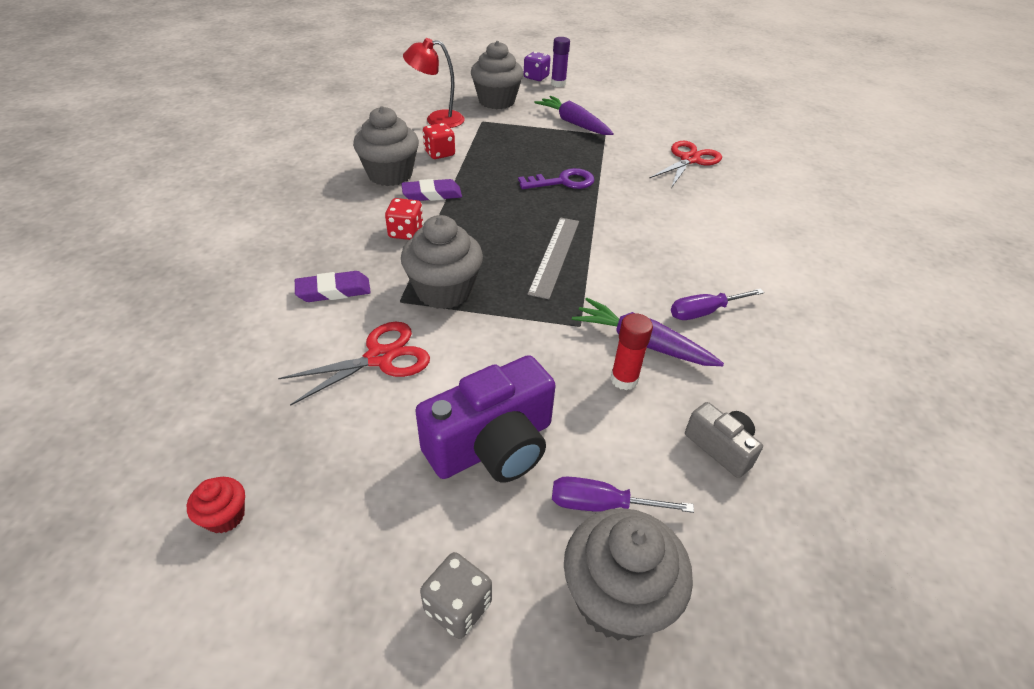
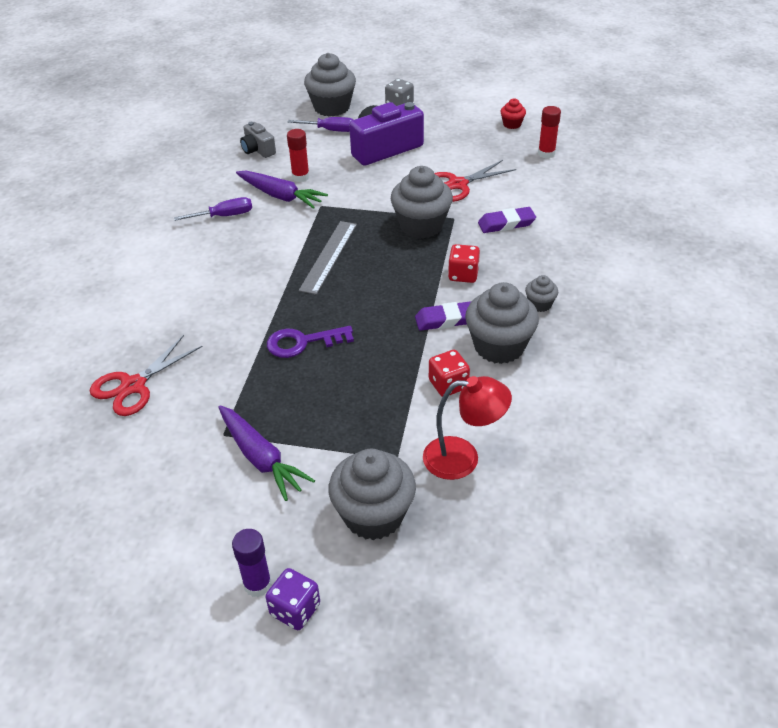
camera: 175 degrees left, 0 degrees up
none -> grey cupcake [525,275,558,312]
none -> red glue stick [538,106,561,159]

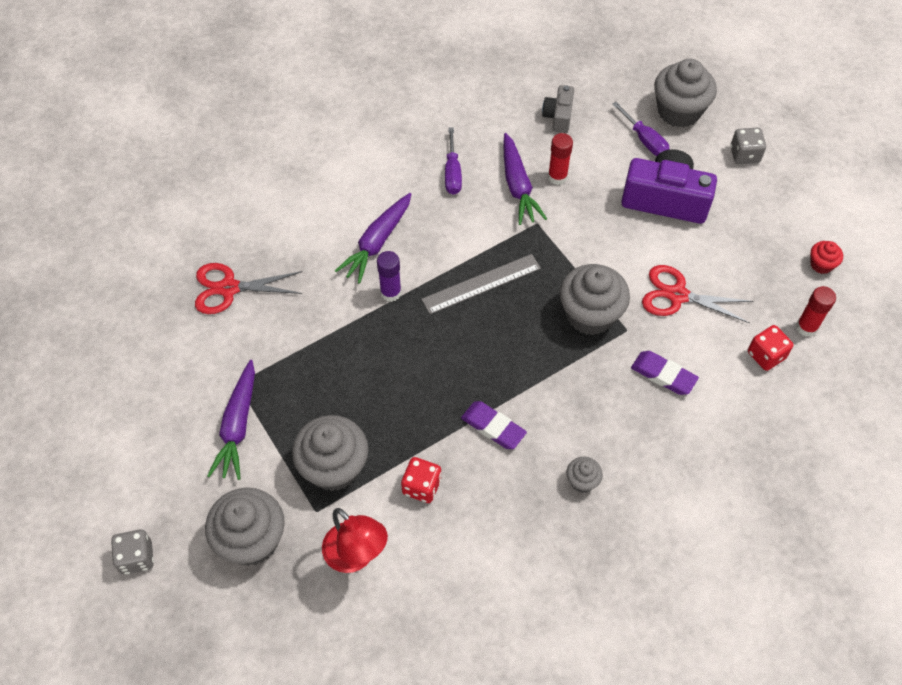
camera: 45 degrees right, 15 degrees up
purple screwdriver [174,197,252,221] -> purple screwdriver turned 60 degrees clockwise [445,127,462,195]
purple glue stick [232,529,272,597] -> purple glue stick moved to [377,251,401,302]
purple dice [265,568,320,630] -> grey dice [111,529,154,575]
purple key [267,326,354,358] -> none
red dice [448,244,480,283] -> red dice moved to [748,325,793,371]
grey cupcake [465,282,539,364] -> grey cupcake moved to [292,415,369,491]
none -> purple carrot [335,193,411,284]

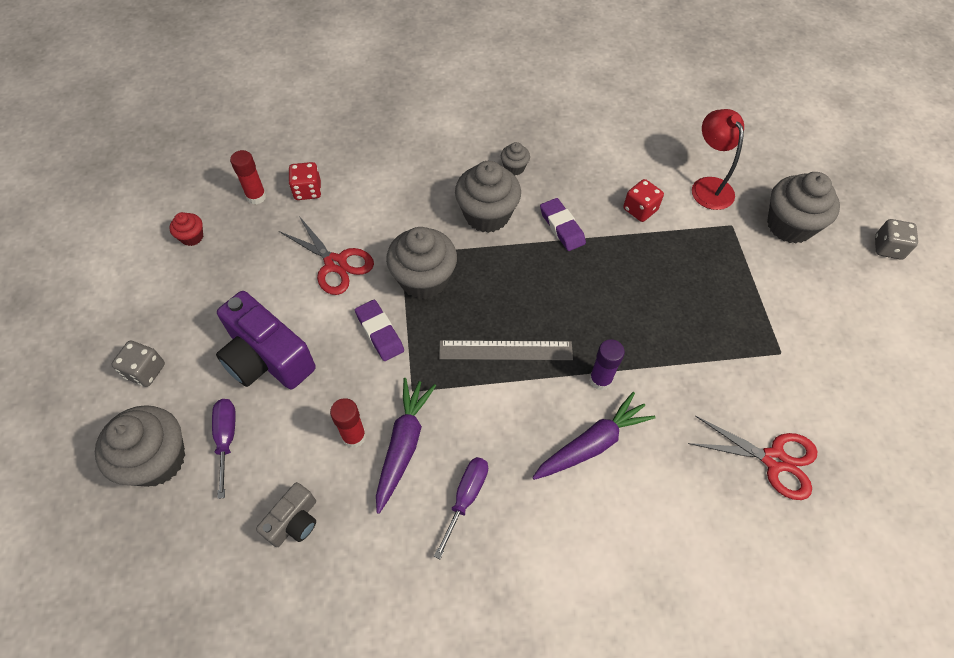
camera: 155 degrees left, 0 degrees up
purple carrot [207,360,255,480] -> none
grey cupcake [292,415,369,491] -> grey cupcake moved to [455,161,521,233]
purple eraser [631,351,699,395] -> purple eraser moved to [355,300,404,361]

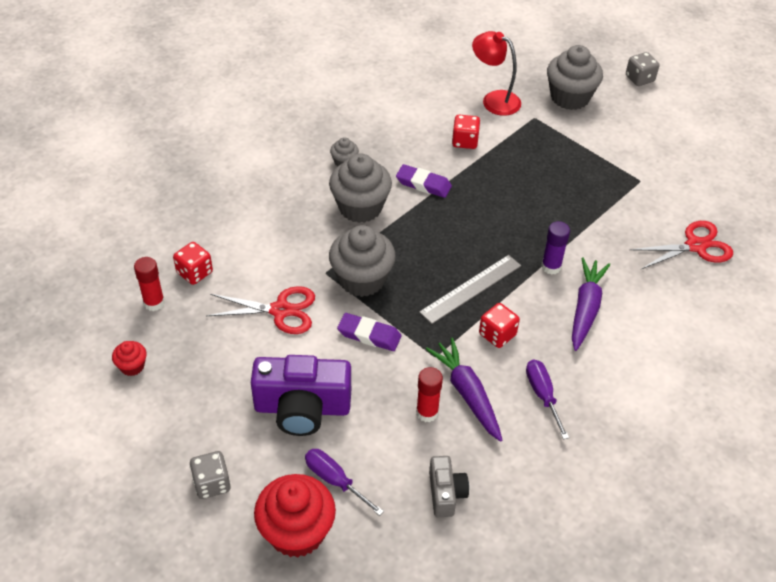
camera: 40 degrees left, 10 degrees down
grey cupcake [95,405,185,487] -> red cupcake [254,474,336,558]
none -> red dice [479,303,520,348]

